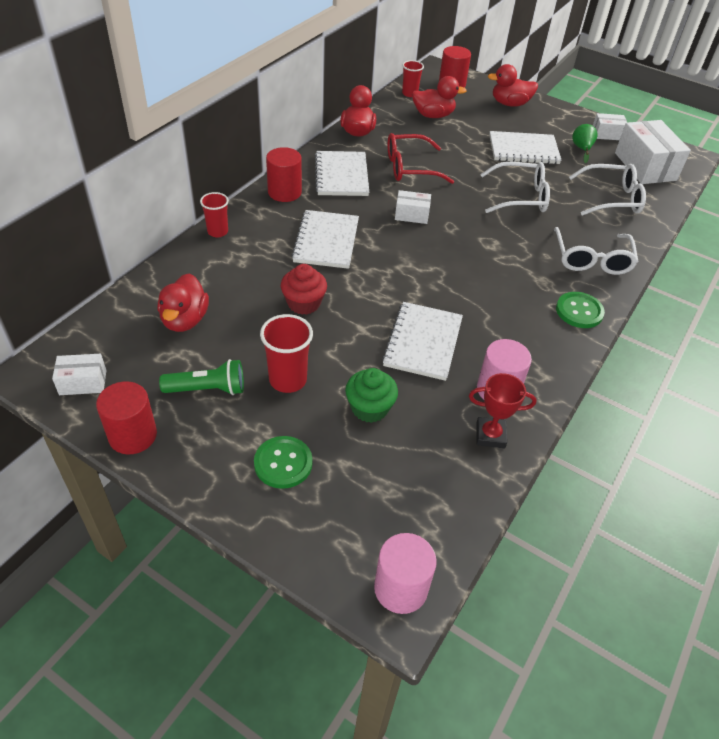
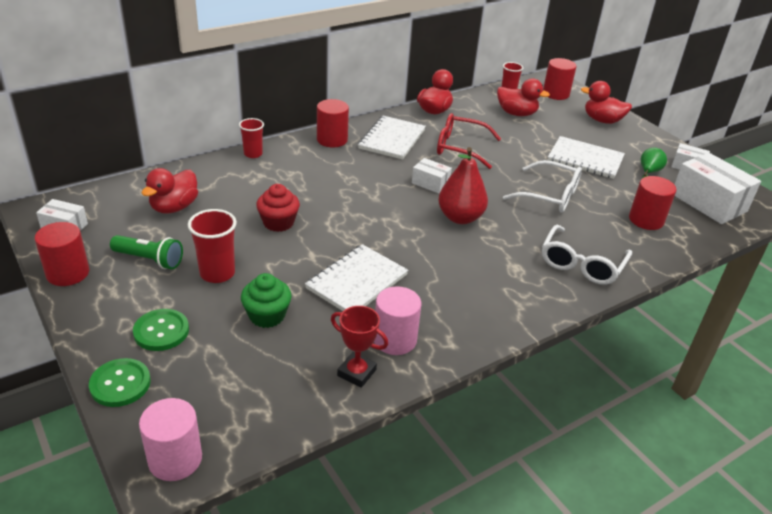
camera: 25 degrees right, 10 degrees down
white notebook [291,210,359,269] -> none
green button [556,292,605,328] -> green button moved to [89,358,151,407]
white glasses [569,164,646,216] -> red cylinder [629,176,676,230]
white box [615,120,691,184] -> white box turned 45 degrees counterclockwise [674,153,761,224]
none -> red pear [438,147,488,224]

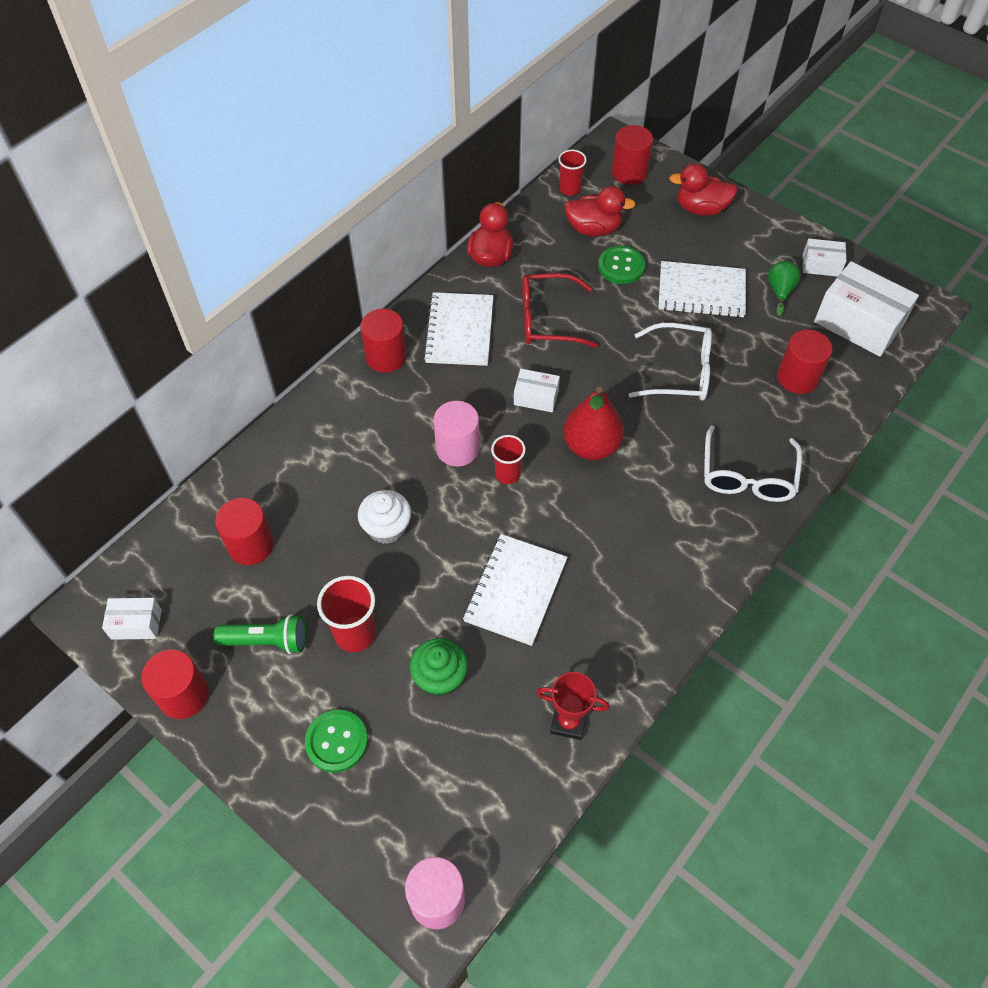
camera: 15 degrees left, 20 degrees up
green button [89,358,151,407] -> green button moved to [598,246,645,284]
red duck [142,168,198,213] -> red cylinder [215,498,274,565]
red cup [239,118,264,158] -> red cup moved to [491,435,526,484]
red cupcake [256,184,300,232] -> white cupcake [358,490,411,544]
pink cylinder [374,286,421,355] -> pink cylinder moved to [434,401,479,466]

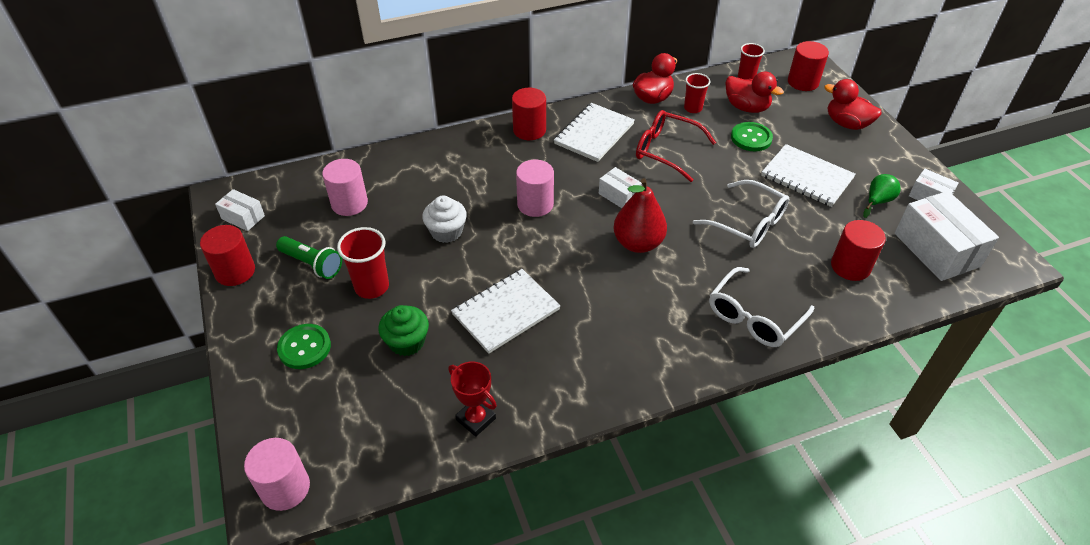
camera: 30 degrees right, 10 degrees down
red cylinder [215,498,274,565] -> pink cylinder [322,159,368,216]
red cup [491,435,526,484] -> red cup moved to [684,73,710,113]

